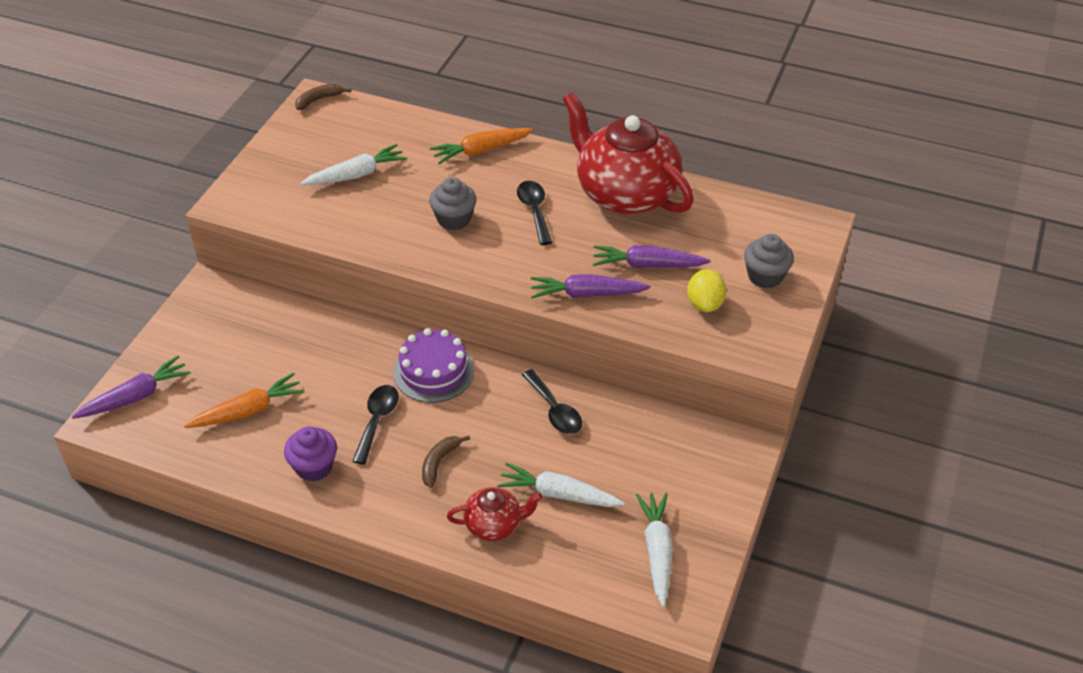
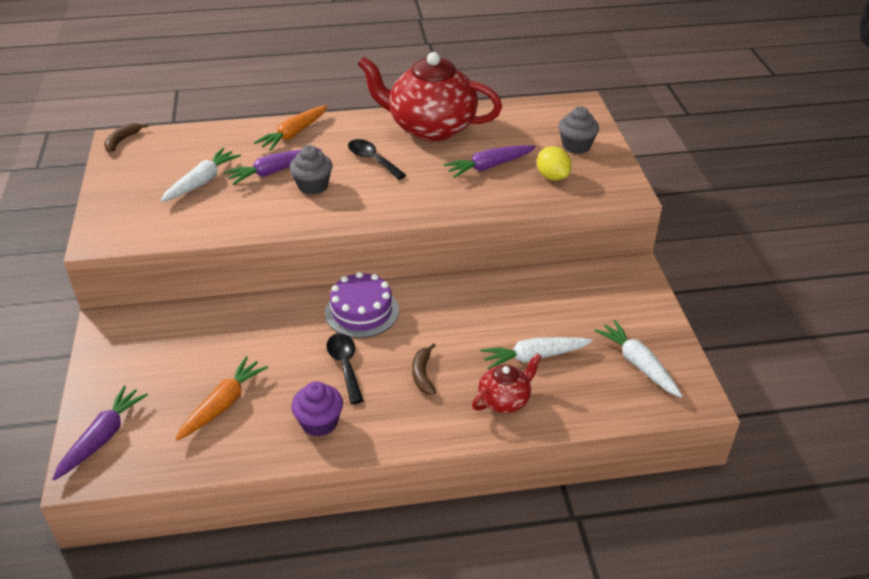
camera: 30 degrees left, 5 degrees down
black spoon [522,369,582,434] -> none
purple carrot [531,274,651,298] -> purple carrot moved to [224,149,321,185]

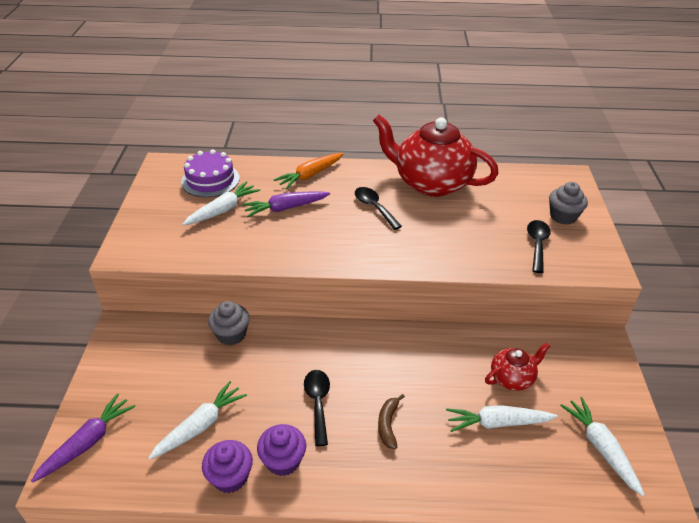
camera: 10 degrees right, 0 degrees up
brown banana [104,123,148,152] -> none
orange carrot [175,356,268,441] -> white carrot [148,381,247,460]
grey cupcake [290,145,332,195] -> grey cupcake moved to [208,301,250,345]
purple cake [325,272,399,338] -> purple cake moved to [181,149,240,197]
purple carrot [443,145,536,178] -> none
red teapot [472,353,541,413] -> red teapot moved to [485,343,550,391]
yellow lemon [537,146,572,181] -> black spoon [527,220,551,273]
none -> purple cupcake [202,440,253,493]

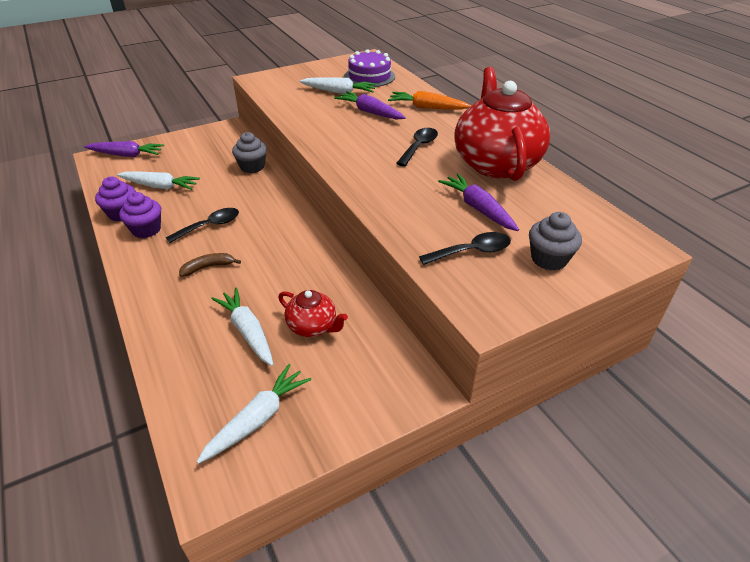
camera: 60 degrees right, 0 degrees up
none -> purple carrot [438,174,519,231]

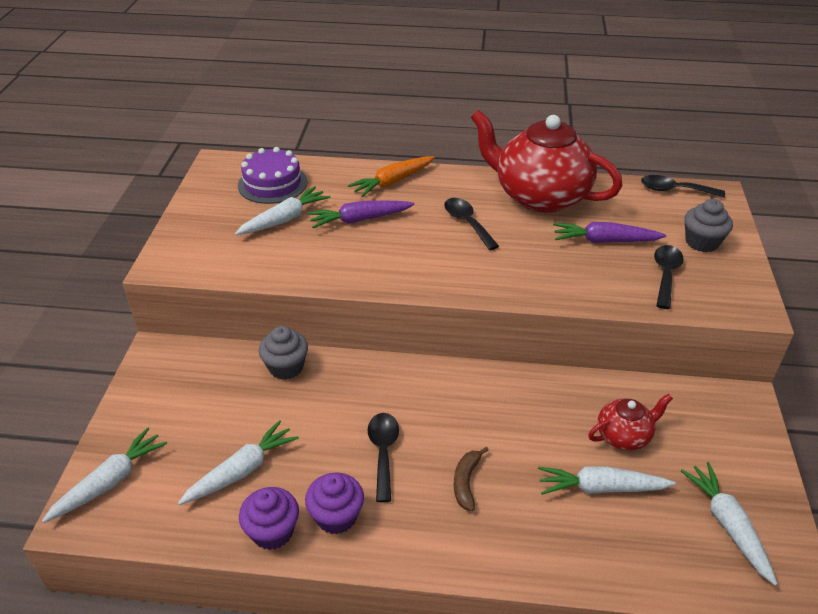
camera: 55 degrees left, 0 degrees up
purple carrot [84,141,164,157] -> white carrot [42,427,167,523]
none -> black spoon [641,175,725,197]

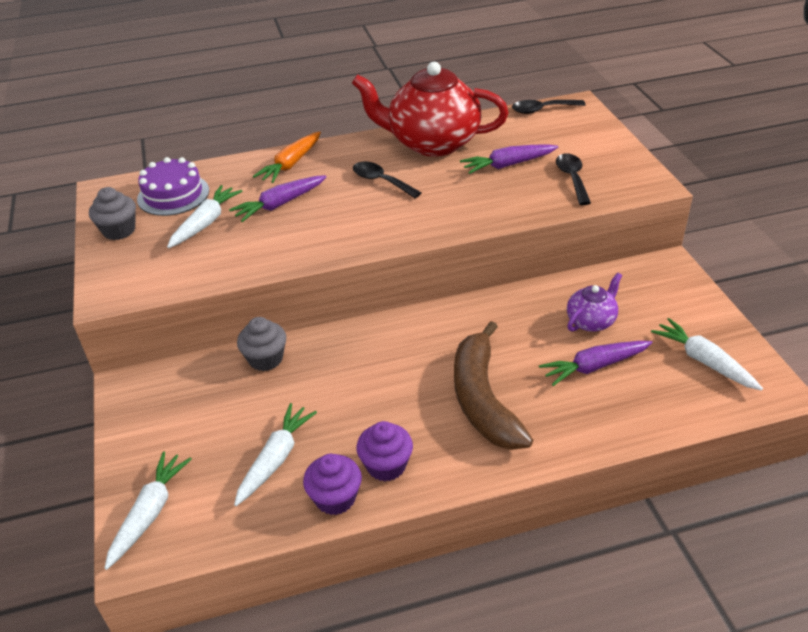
camera: 20 degrees left, 0 degrees up
black spoon [367,413,399,502] -> none
brown banana [454,447,489,511] -> brown banana [454,321,533,450], size x2.32
white carrot [538,466,676,495] -> purple carrot [539,341,653,386]
red teapot [588,394,673,451] -> purple teapot [567,273,622,332]
grey cupcake [684,199,733,252] -> grey cupcake moved to [89,187,136,240]

